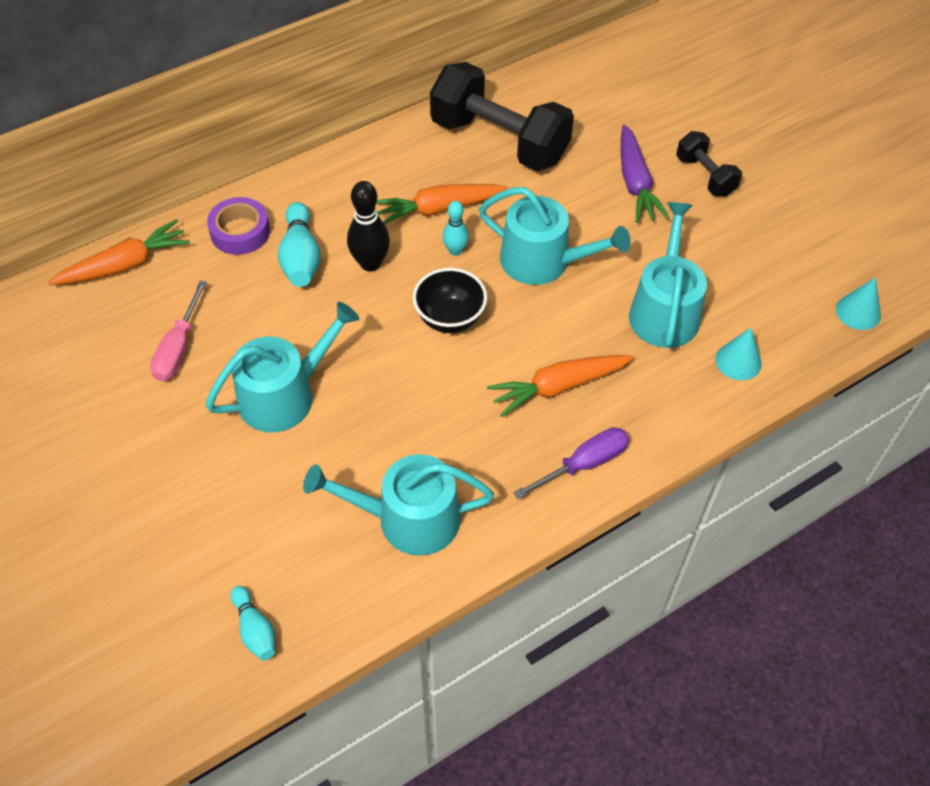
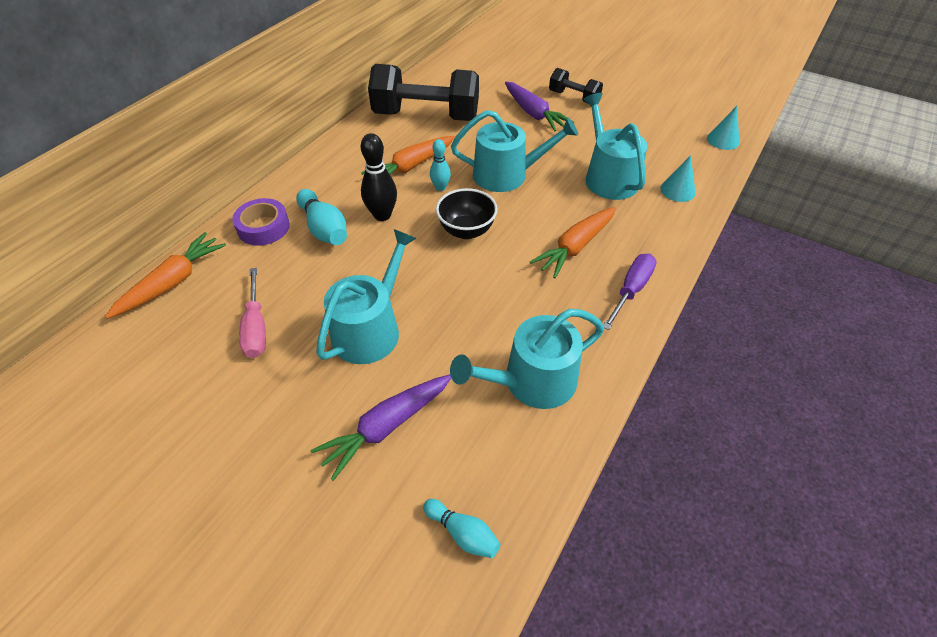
camera: 25 degrees left, 5 degrees down
none -> purple carrot [311,374,451,481]

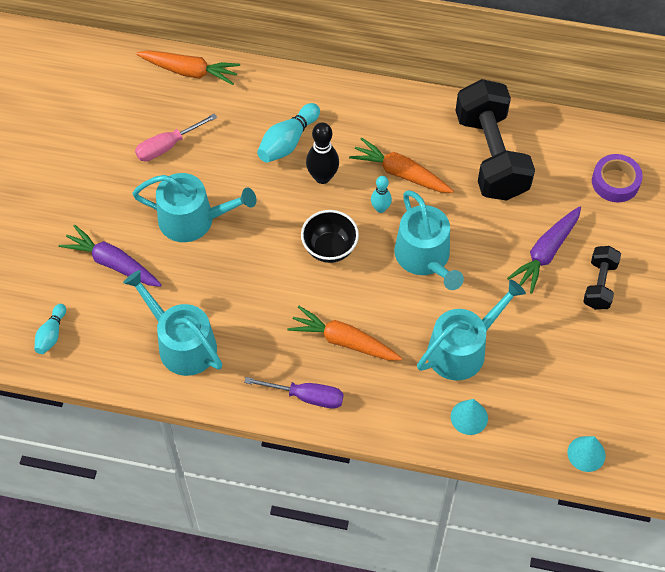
camera: 70 degrees right, 10 degrees up
purple tape [232,198,290,246] -> purple tape moved to [592,154,643,202]

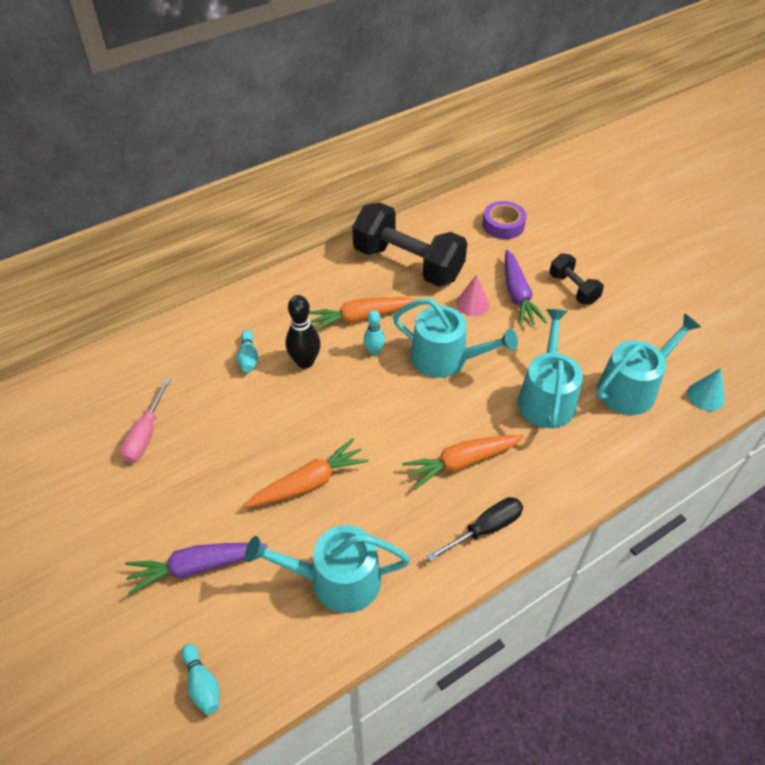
camera: 45 degrees left, 10 degrees down
turquoise watering can [132,173,256,242] -> turquoise watering can moved to [596,314,701,415]
orange carrot [136,50,240,85] -> orange carrot moved to [245,438,369,507]
purple screwdriver [244,377,344,408] -> black screwdriver [426,497,523,562]
turquoise bowling pin [257,103,320,163] -> turquoise bowling pin [237,330,258,373], size x0.63
black bowl [301,210,359,263] -> none
turquoise cone [451,399,488,435] -> none
none -> pink cone [456,274,489,316]

